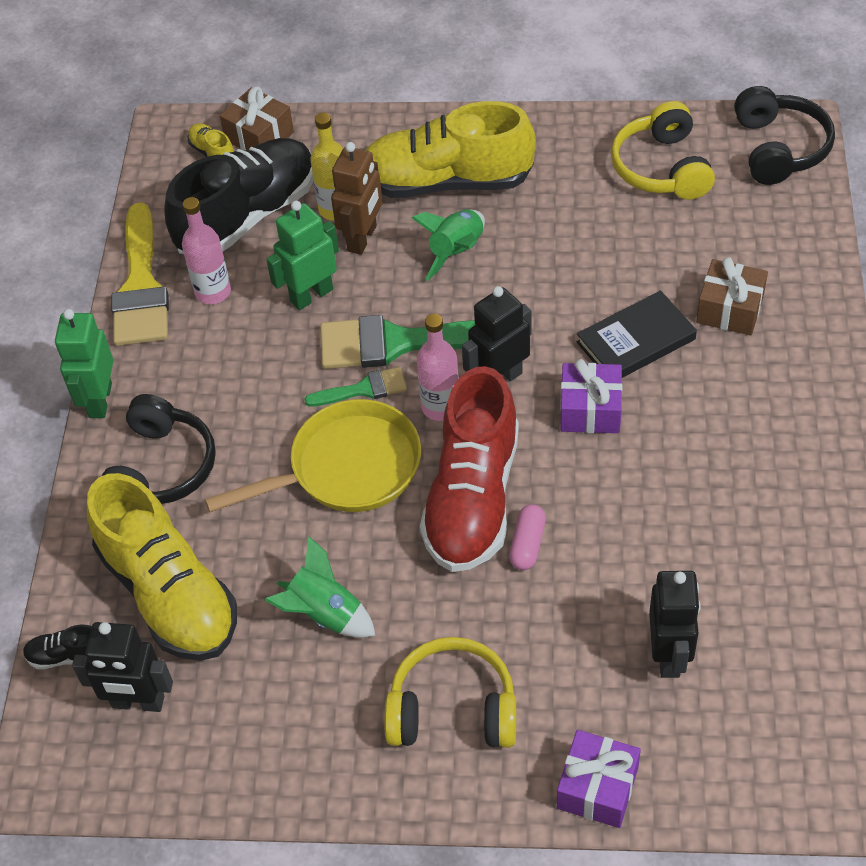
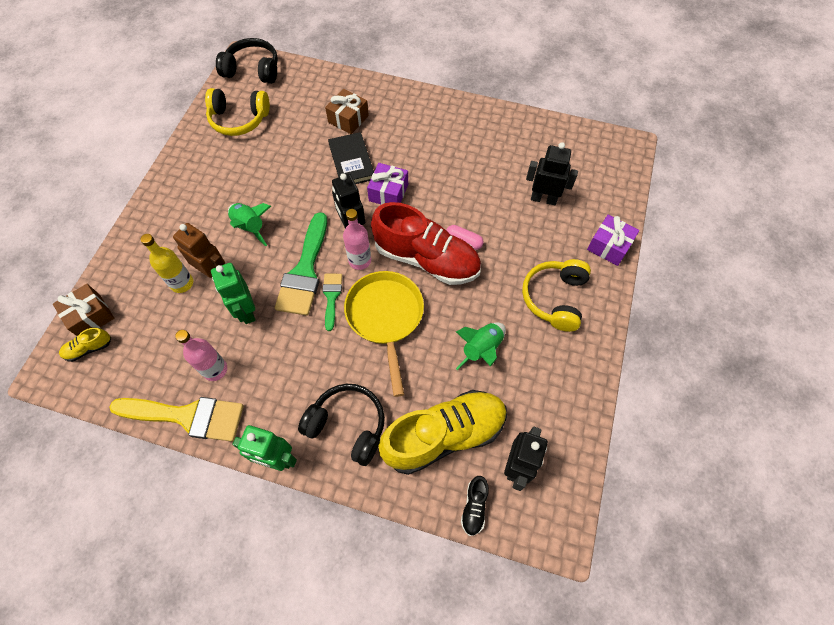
camera: 80 degrees left, 10 degrees up
black shoe [164,138,313,254] -> none
yellow shoe [366,101,536,198] -> none

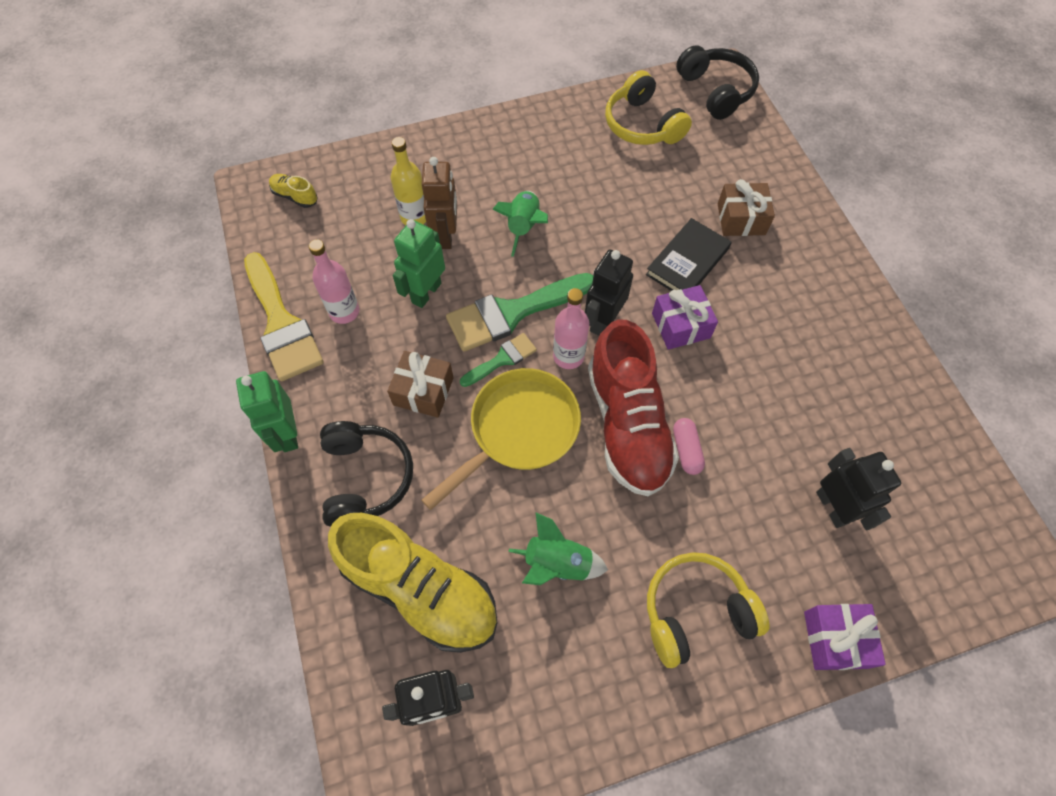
camera: 55 degrees right, 0 degrees up
brown gift [53,284,114,336] -> brown gift moved to [387,351,454,418]
black shoe [461,476,489,536] -> none

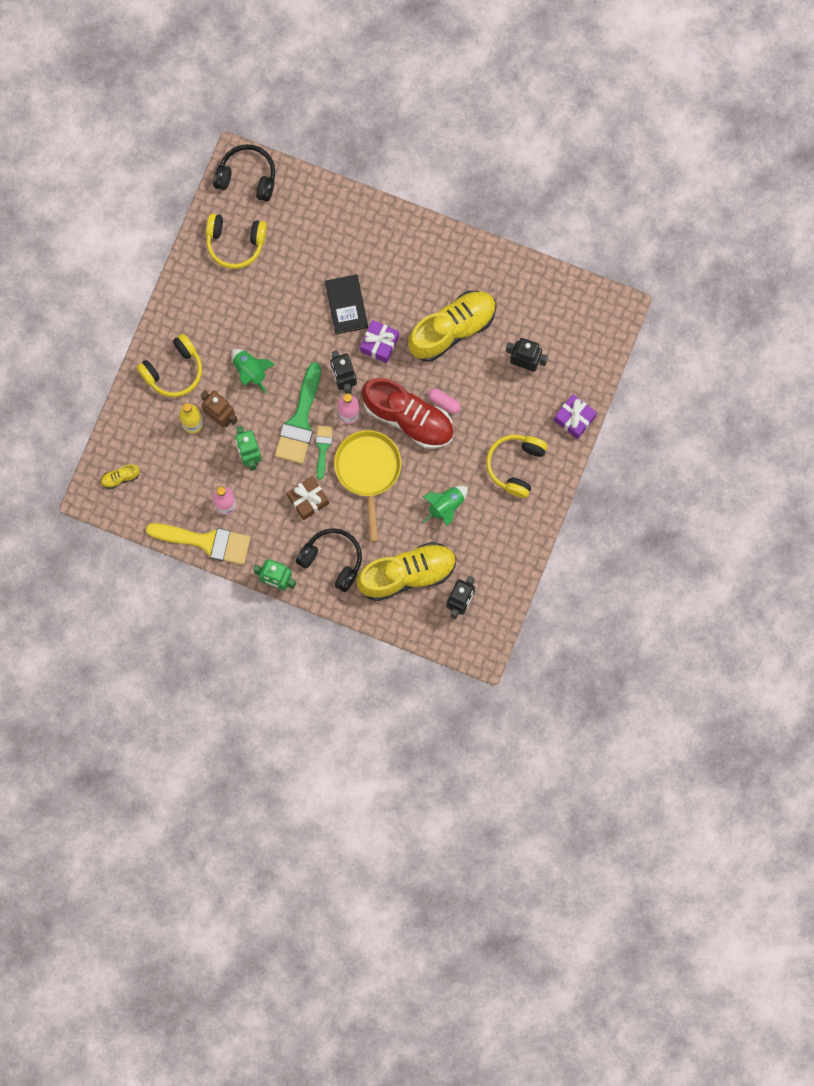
camera: 50 degrees left, 15 degrees up
brown gift [718,179,775,236] -> none
none -> yellow headphones [137,334,202,397]
none -> yellow shoe [408,291,496,362]

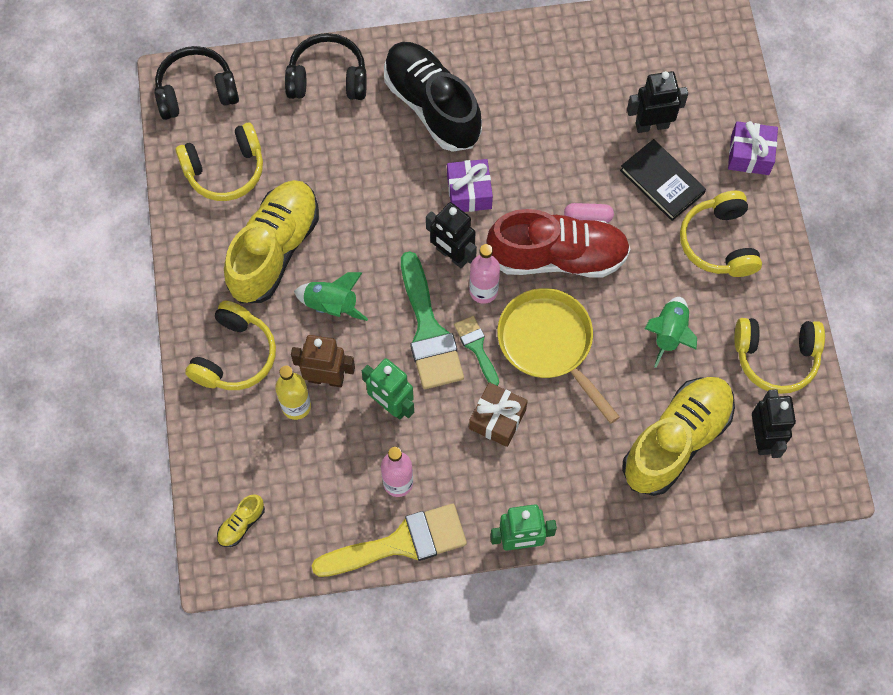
camera: 30 degrees left, 10 degrees down
black headphones [296,528,362,592] -> black headphones moved to [285,33,367,100]
black book [325,274,368,334] -> black book moved to [620,139,706,221]
yellow shoe [408,291,496,362] -> yellow shoe moved to [224,180,319,303]
none -> black shoe [384,42,482,152]
none -> yellow headphones [734,318,825,394]

